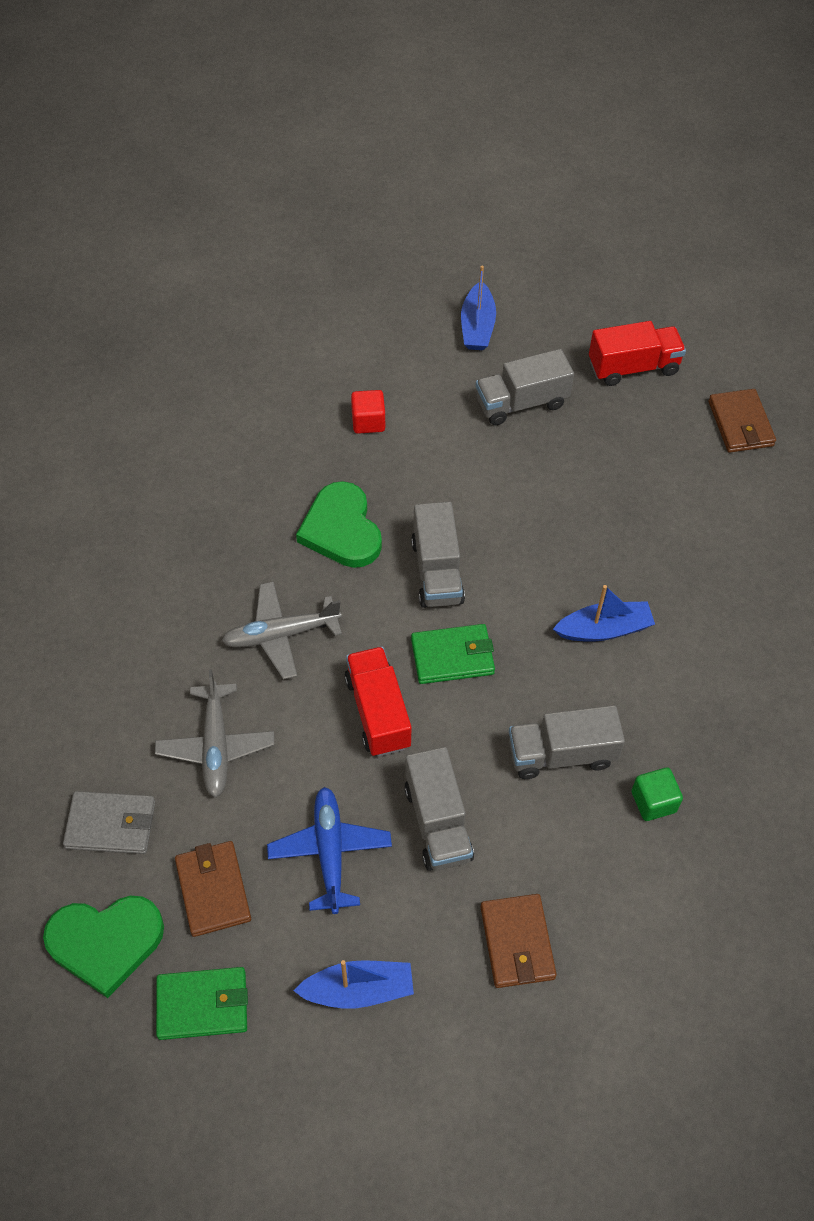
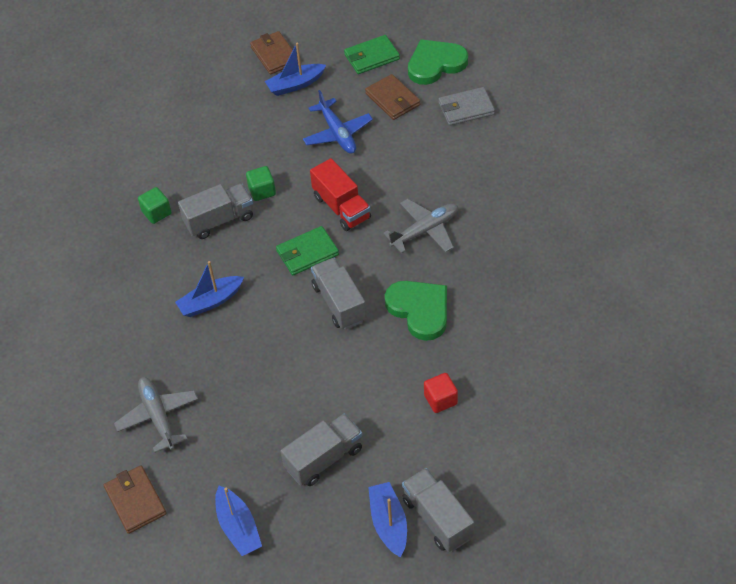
camera: 165 degrees right, 5 degrees down
grey plane [155,670,275,798] -> grey plane moved to [114,377,198,453]
grey truck [404,747,474,871] -> grey truck moved to [402,468,474,552]
brown wallet [480,894,557,988] -> brown wallet moved to [250,31,298,75]
red truck [589,321,686,386] -> blue boat [215,486,262,556]
none -> green cube [246,166,276,201]

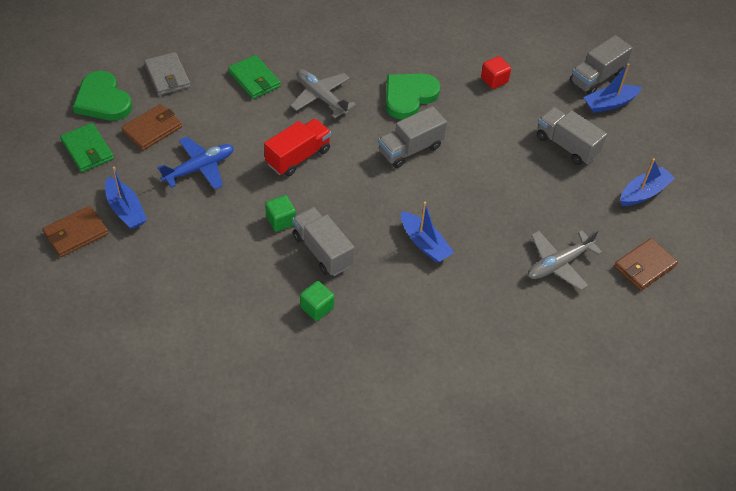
camera: 105 degrees left, 0 degrees up
green wallet [276,226,339,275] -> green wallet moved to [228,55,281,99]

